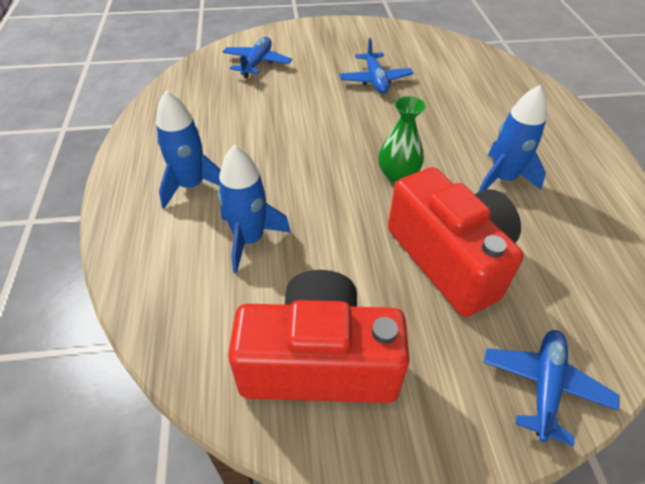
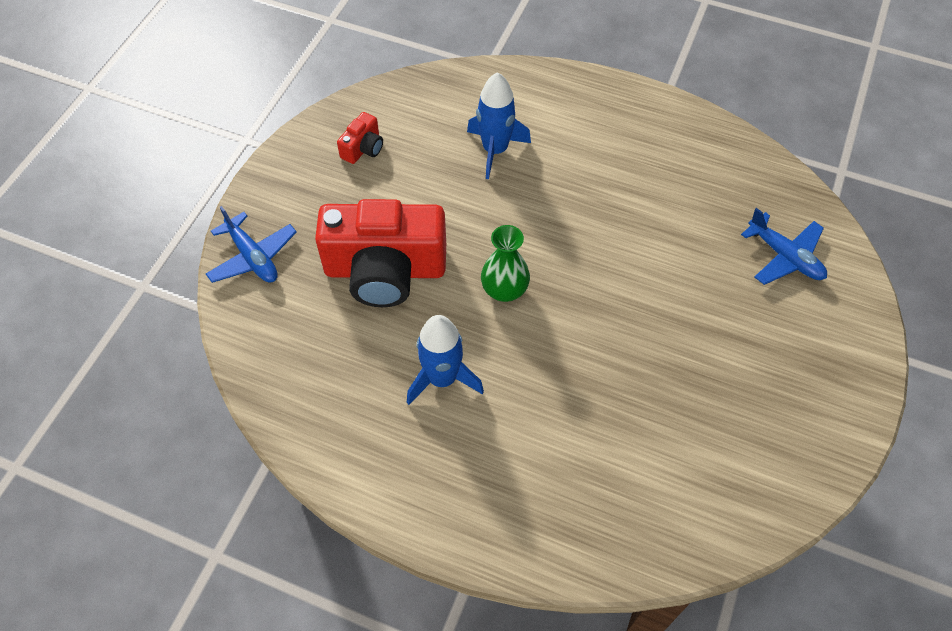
camera: 120 degrees right, 10 degrees up
blue rocket [156,90,221,208] -> none
red camera [228,270,410,403] -> red camera [337,112,383,164], size x0.42
blue plane [339,38,414,94] -> none

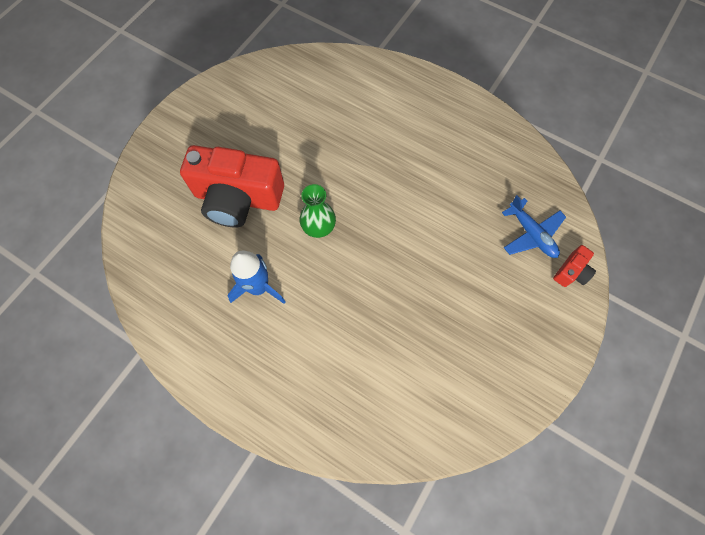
camera: 10 degrees right, 10 degrees up
blue plane [206,206,297,283] -> none
red camera [337,112,383,164] -> red camera moved to [553,245,596,287]
blue rocket [467,72,531,179] -> none

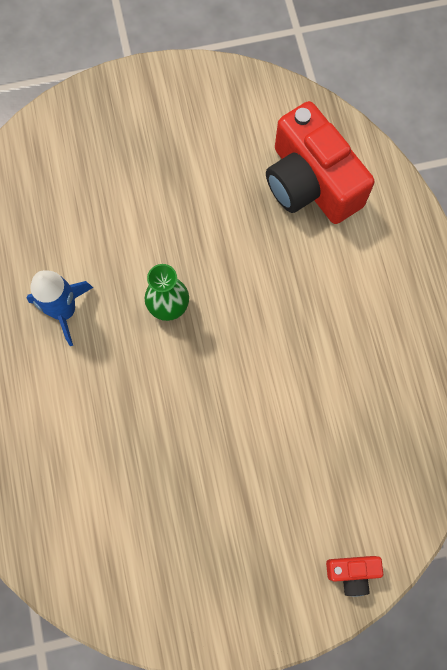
camera: 45 degrees right, 5 degrees up
red camera [180,145,284,228] -> red camera moved to [266,101,375,224]
blue plane [502,195,566,258] -> none

